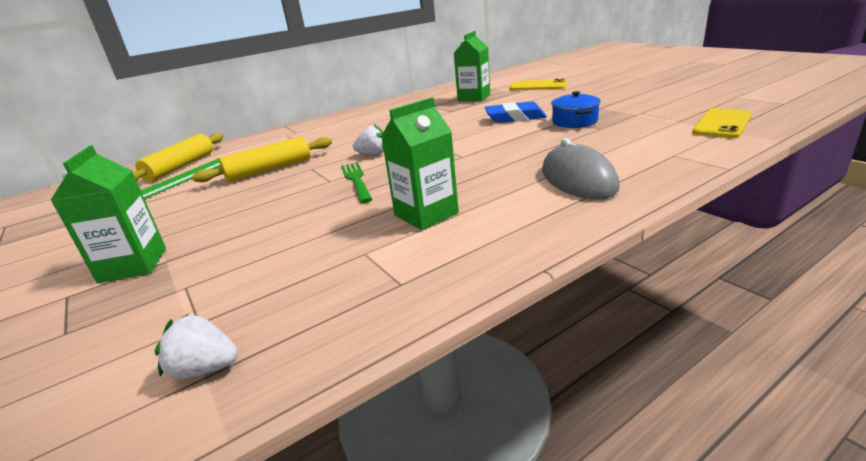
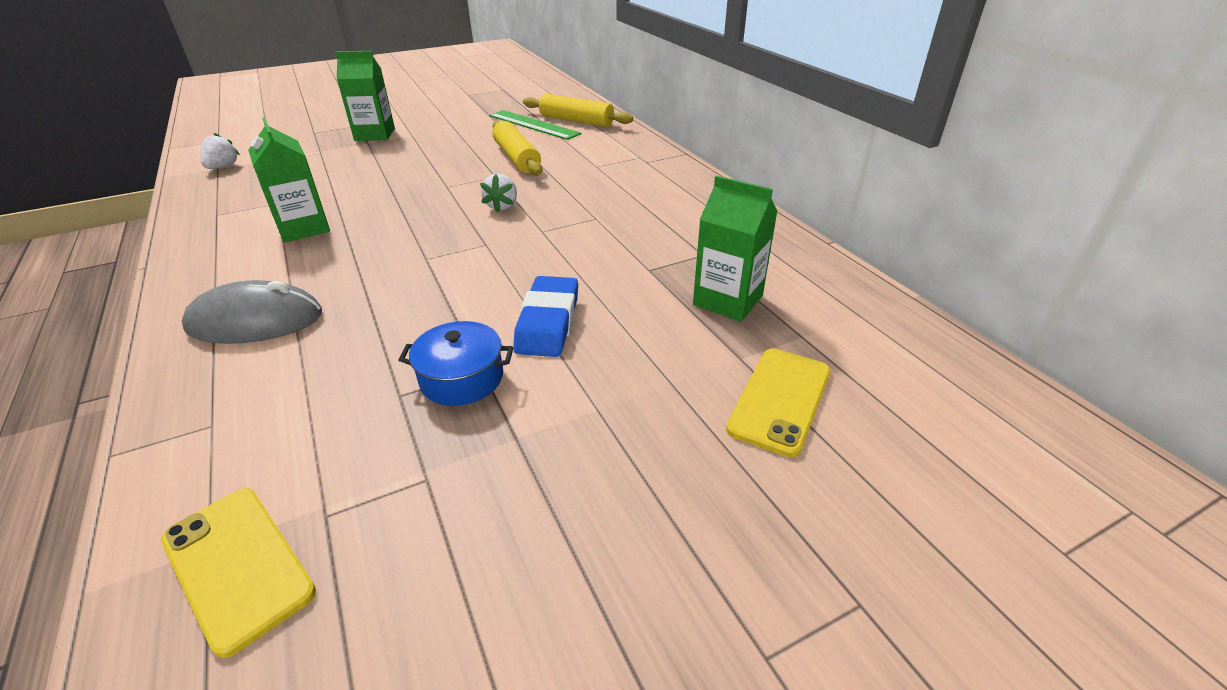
camera: 95 degrees right, 10 degrees up
green fork [341,162,372,203] -> none

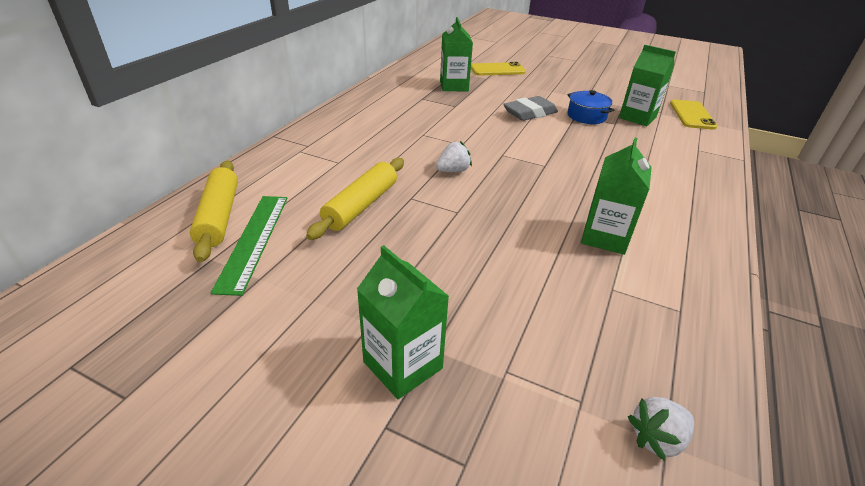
camera: 130 degrees left, 0 degrees up
grey mouse [182,280,322,344] -> none
blue eraser [513,276,578,357] -> grey eraser [503,96,558,121]
none -> green carton [619,45,676,126]

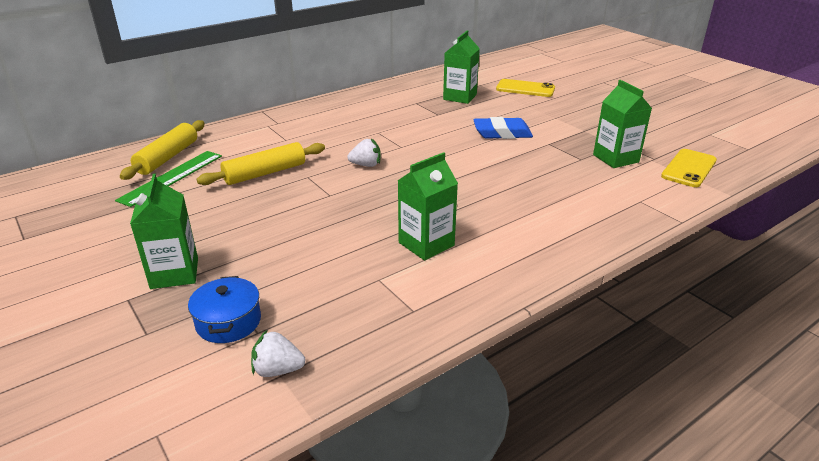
camera: 30 degrees right, 5 degrees down
grey eraser [503,96,558,121] -> blue eraser [473,117,533,139]
blue pot [567,90,614,124] -> blue pot moved to [188,276,261,343]

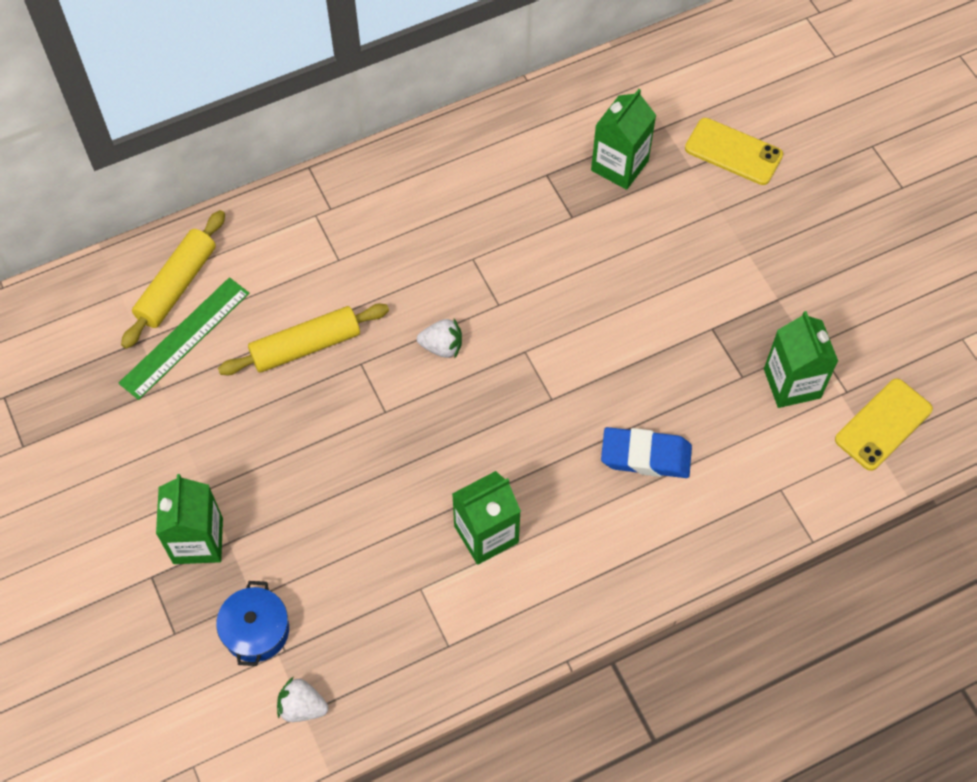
camera: 10 degrees right, 30 degrees up
blue eraser [473,117,533,139] -> blue eraser moved to [601,427,692,478]

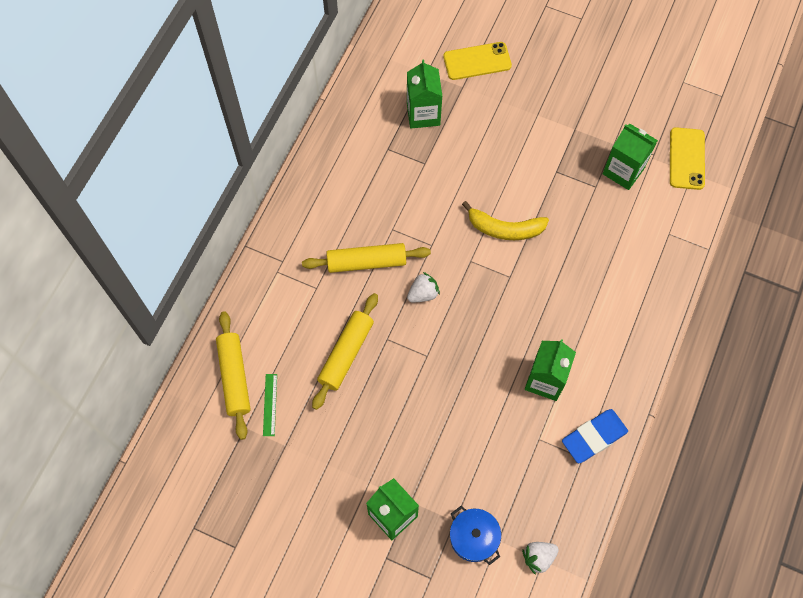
camera: 40 degrees left, 5 degrees up
green ruler [119,277,249,400] -> green ruler [263,374,277,436], size x0.54
blue eraser [601,427,692,478] -> blue eraser moved to [562,409,628,463]
none -> yellow rolling pin [302,243,431,273]
none -> yellow banana [462,201,549,240]

